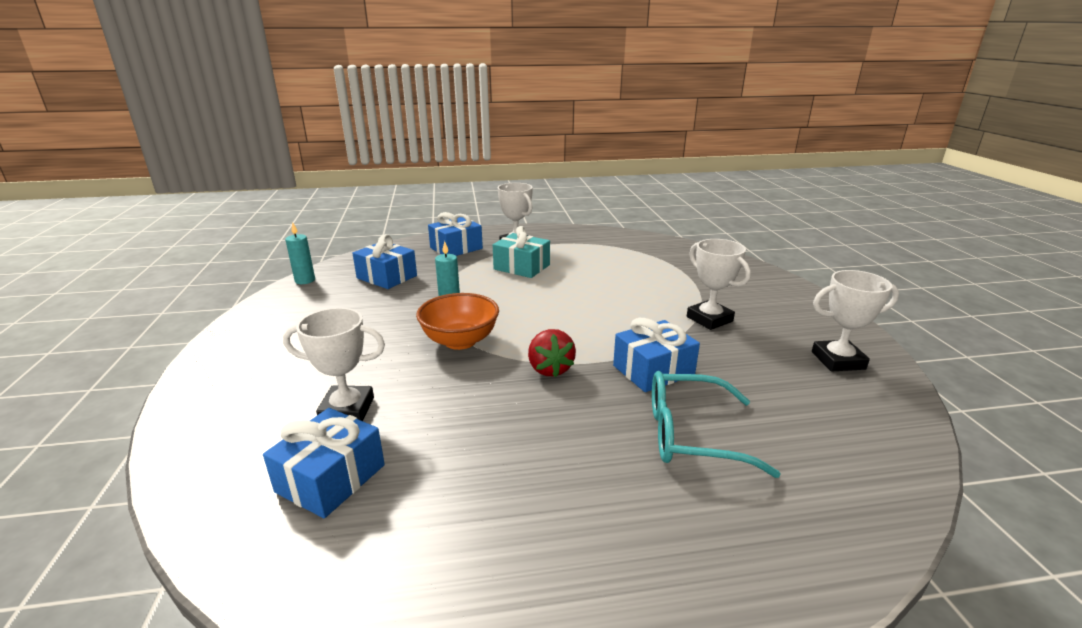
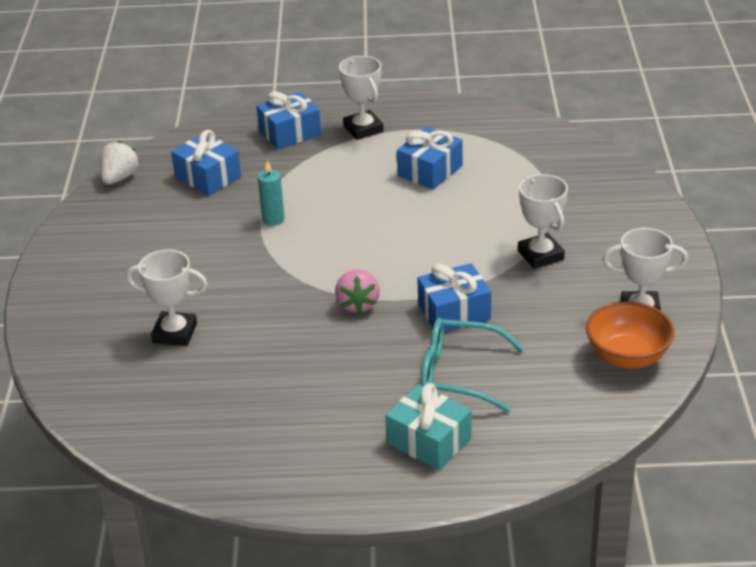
camera: 10 degrees right, 10 degrees up
blue gift [263,408,385,518] -> blue gift moved to [397,127,463,190]
turquoise candle [285,222,315,284] -> white strawberry [100,141,139,184]
orange bowl [416,293,499,350] -> orange bowl moved to [586,301,675,369]
turquoise gift [493,226,550,278] -> turquoise gift moved to [385,383,471,470]
red strawberry [528,329,576,377] -> pink strawberry [335,269,380,314]

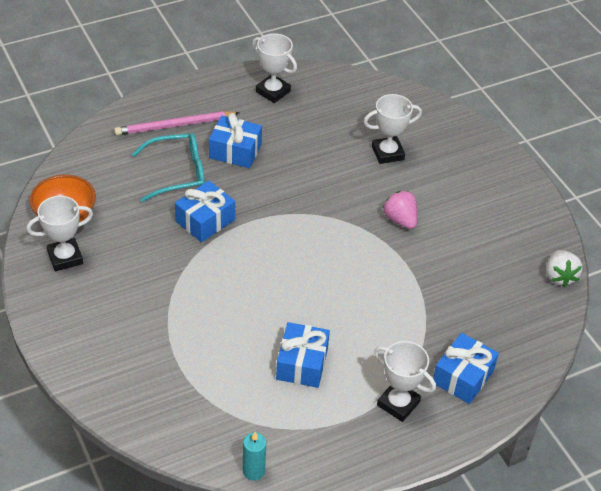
camera: 150 degrees right, 10 degrees up
blue gift [171,130,241,195] -> blue gift moved to [209,113,262,168]
turquoise candle [258,160,285,226] -> turquoise candle moved to [243,432,266,481]
pink strawberry [335,269,380,314] -> pink strawberry moved to [383,191,417,229]
turquoise gift [385,383,471,470] -> pink pencil [114,111,240,135]
white trophy [518,174,568,269] -> white trophy moved to [252,33,297,103]

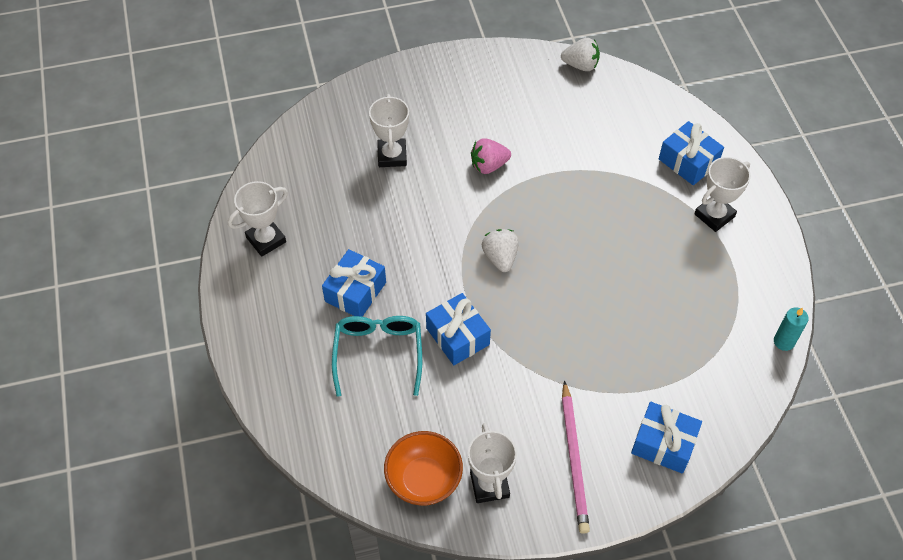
camera: 75 degrees left, 10 degrees up
pink pencil [114,111,240,135] -> pink pencil moved to [562,380,590,534]
blue gift [276,322,330,388] -> blue gift moved to [631,402,702,473]
none -> white strawberry [482,229,519,272]

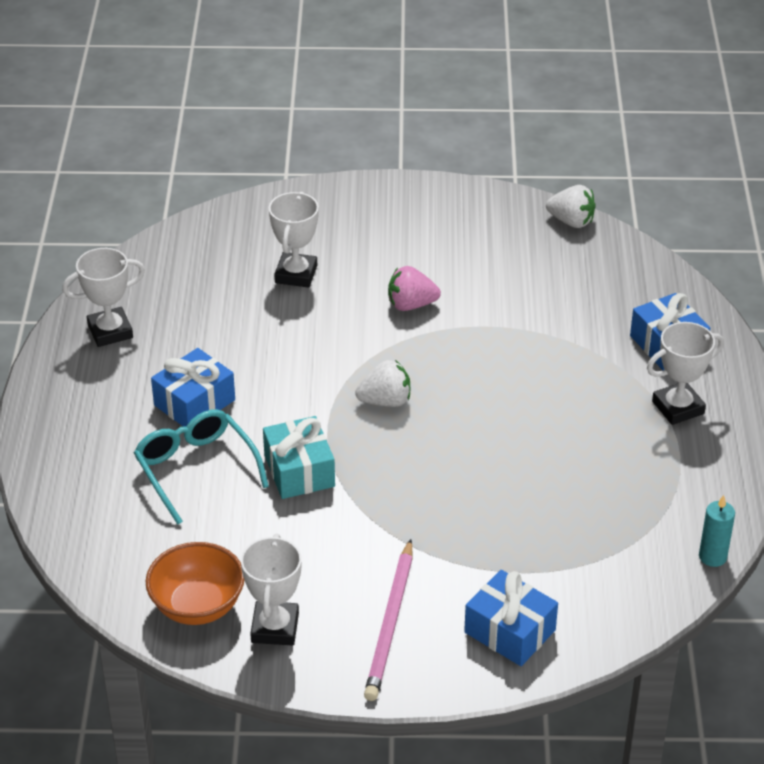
camera: 15 degrees right, 15 degrees down
turquoise glasses [332,316,422,397] -> turquoise glasses turned 45 degrees counterclockwise [134,409,269,524]
blue gift [426,293,491,365] -> turquoise gift [263,416,335,499]
white strawberry [482,229,519,272] -> white strawberry turned 75 degrees clockwise [355,360,410,407]

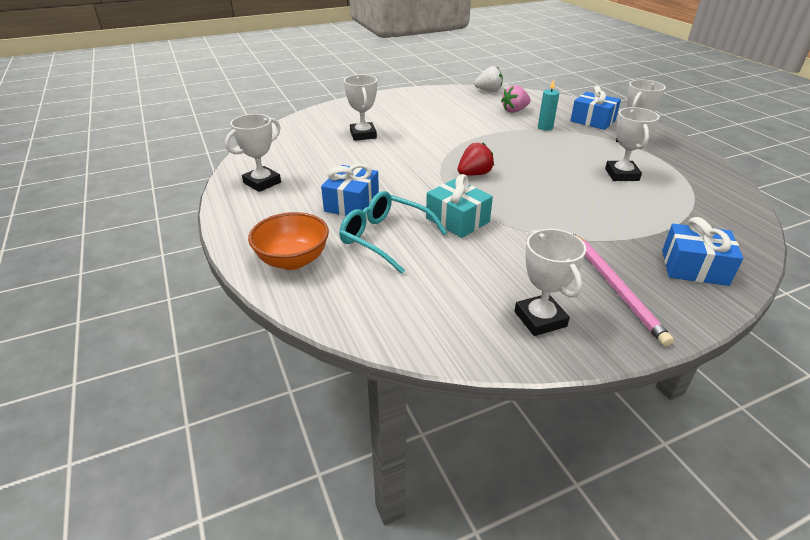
camera: 25 degrees left, 5 degrees down
orange bowl [146,542,244,625] -> orange bowl moved to [248,212,329,270]
white strawberry [355,360,410,407] -> red strawberry [458,143,494,176]
pink strawberry [388,266,441,311] -> pink strawberry moved to [501,85,531,113]
turquoise candle [699,495,735,567] -> turquoise candle moved to [538,79,559,131]
none -> white trophy [605,107,660,181]

